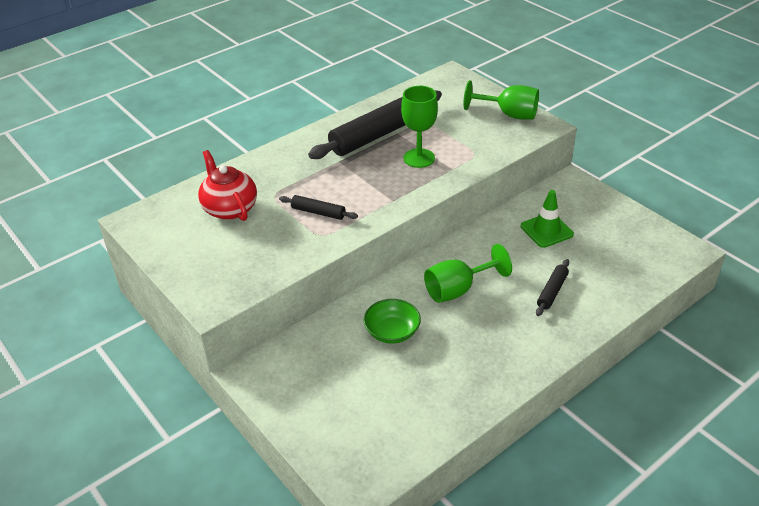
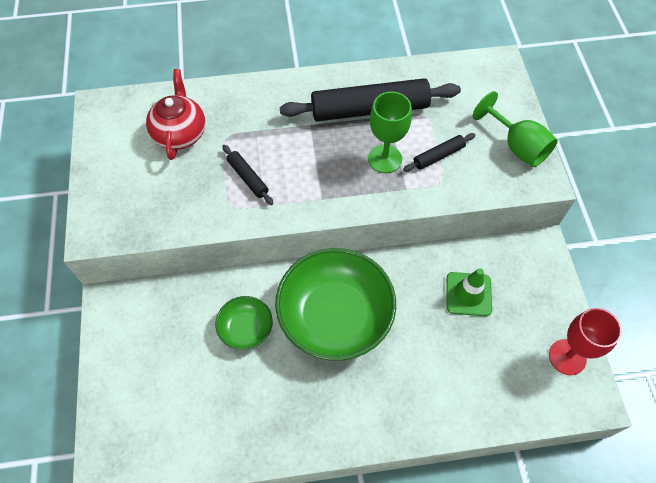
camera: 30 degrees right, 20 degrees up
green goblet [424,244,512,303] -> green bowl [275,248,396,361]
black rolling pin [536,259,569,316] -> black rolling pin moved to [403,133,475,172]
none -> red goblet [549,308,622,375]

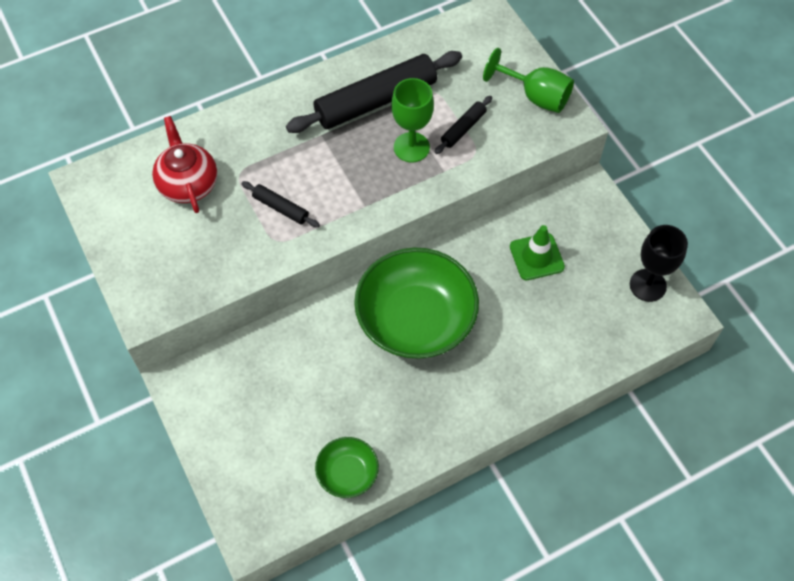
camera: 20 degrees left, 0 degrees up
green bowl [215,296,273,350] -> green bowl moved to [315,437,379,498]
red goblet [549,308,622,375] -> black goblet [630,225,688,302]

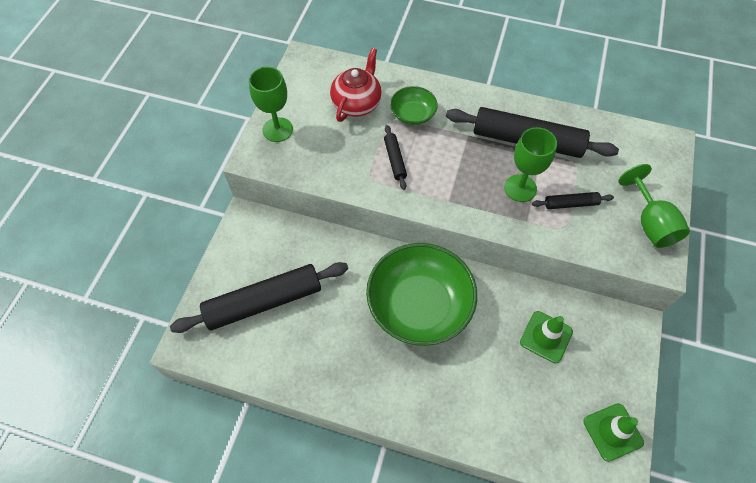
camera: 45 degrees right, 0 degrees up
green bowl [315,437,379,498] -> green bowl moved to [390,86,438,125]
black goblet [630,225,688,302] -> green traffic cone [584,403,644,462]
none -> black rolling pin [170,262,348,333]
none -> green goblet [249,67,293,142]

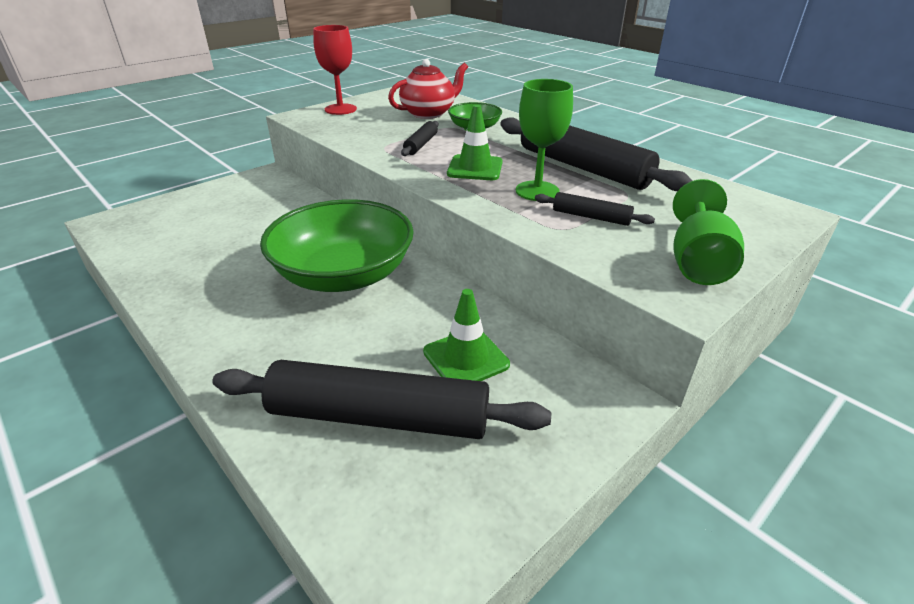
camera: 30 degrees right, 25 degrees down
black rolling pin [170,262,348,333] -> black rolling pin moved to [212,360,551,439]
green goblet [249,67,293,142] -> red goblet [313,25,357,115]
green traffic cone [584,403,644,462] -> green traffic cone moved to [447,105,503,180]

